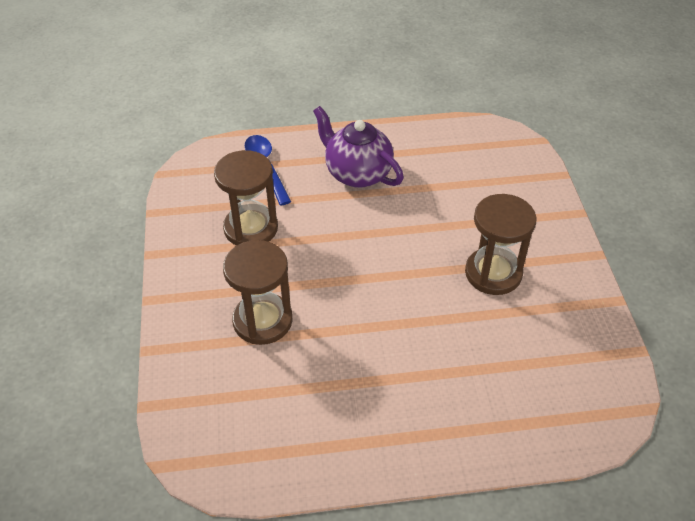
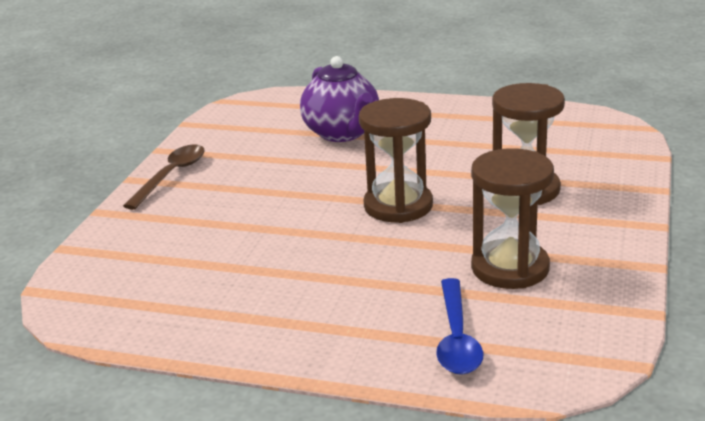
camera: 155 degrees left, 20 degrees down
purple teapot [313,106,404,188] -> purple teapot moved to [300,56,379,142]
brown hourglass [465,194,537,295] -> brown hourglass moved to [359,98,433,223]
none -> brown spoon [123,144,205,210]

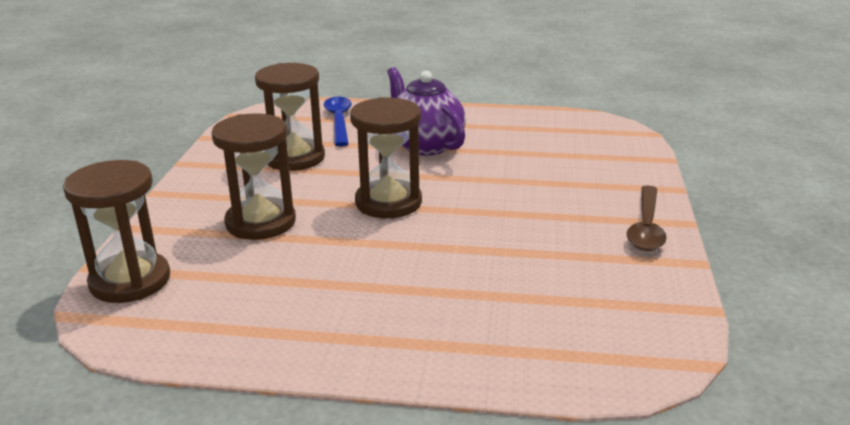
camera: 170 degrees right, 0 degrees up
purple teapot [300,56,379,142] -> purple teapot moved to [387,67,466,156]
none -> brown hourglass [63,160,170,303]

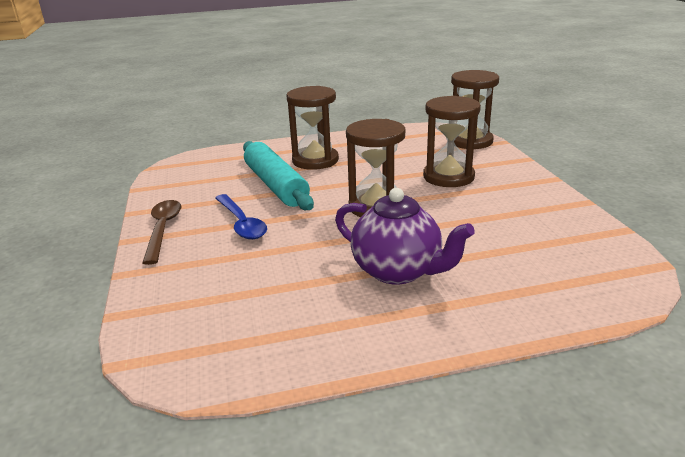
camera: 160 degrees right, 0 degrees up
brown hourglass [255,63,325,171] -> brown hourglass moved to [287,86,339,170]
blue spoon [324,97,352,147] -> blue spoon moved to [215,194,267,239]
none -> turquoise rolling pin [243,141,314,210]

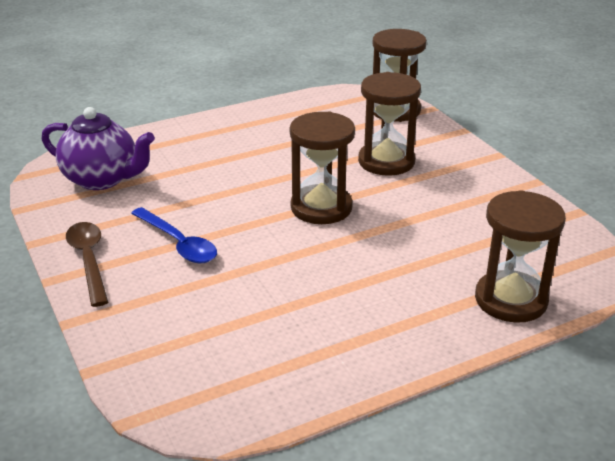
camera: 15 degrees left, 5 degrees up
turquoise rolling pin [243,141,314,210] -> none
brown hourglass [287,86,339,170] -> brown hourglass moved to [475,190,566,323]
purple teapot [335,188,475,285] -> purple teapot moved to [42,107,155,190]

